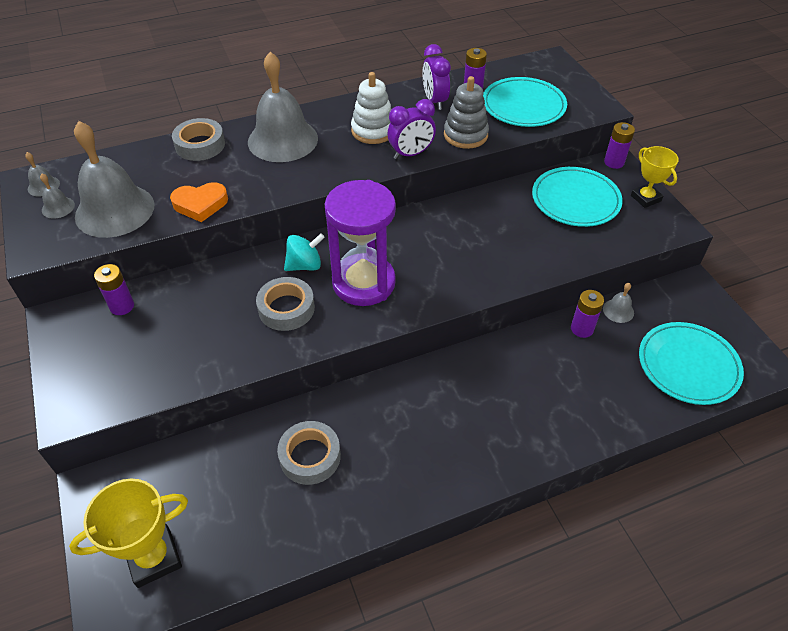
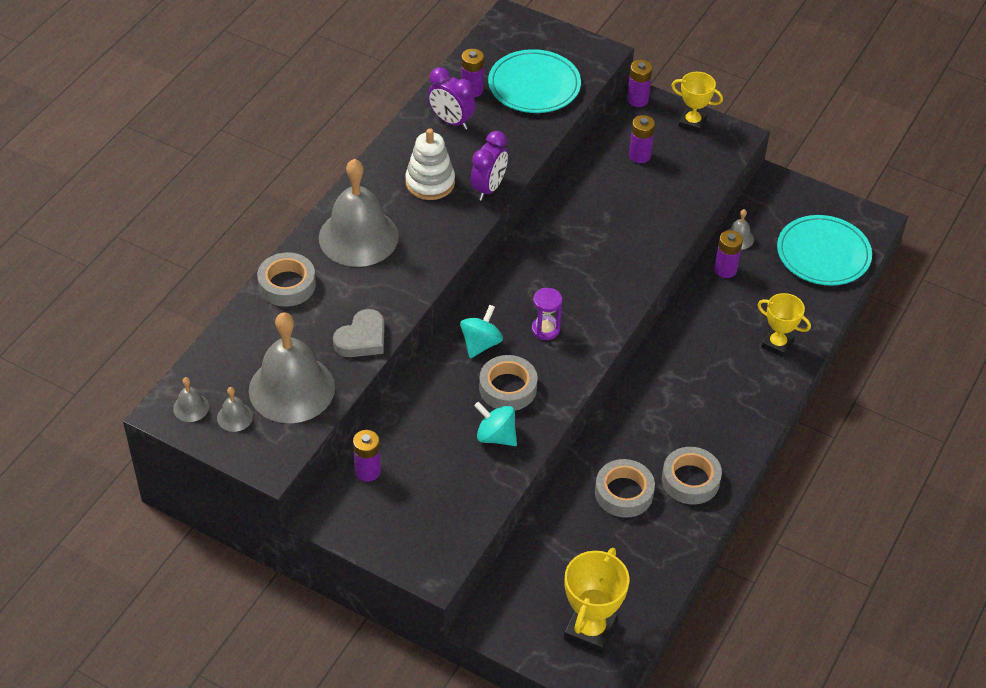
camera: 40 degrees left, 0 degrees up
orange heart [170,182,228,222] -> grey heart [333,309,384,357]
purple hourglass [325,180,396,306] -> purple hourglass [532,288,562,340], size x0.44
grey stacking toy [444,76,489,149] -> none
turquoise plate [532,167,623,227] -> purple battery [629,115,655,163]
none -> turquoise spinning top [474,402,517,446]
none -> grey tape [662,447,722,505]
none -> yellow trophy [757,293,811,357]

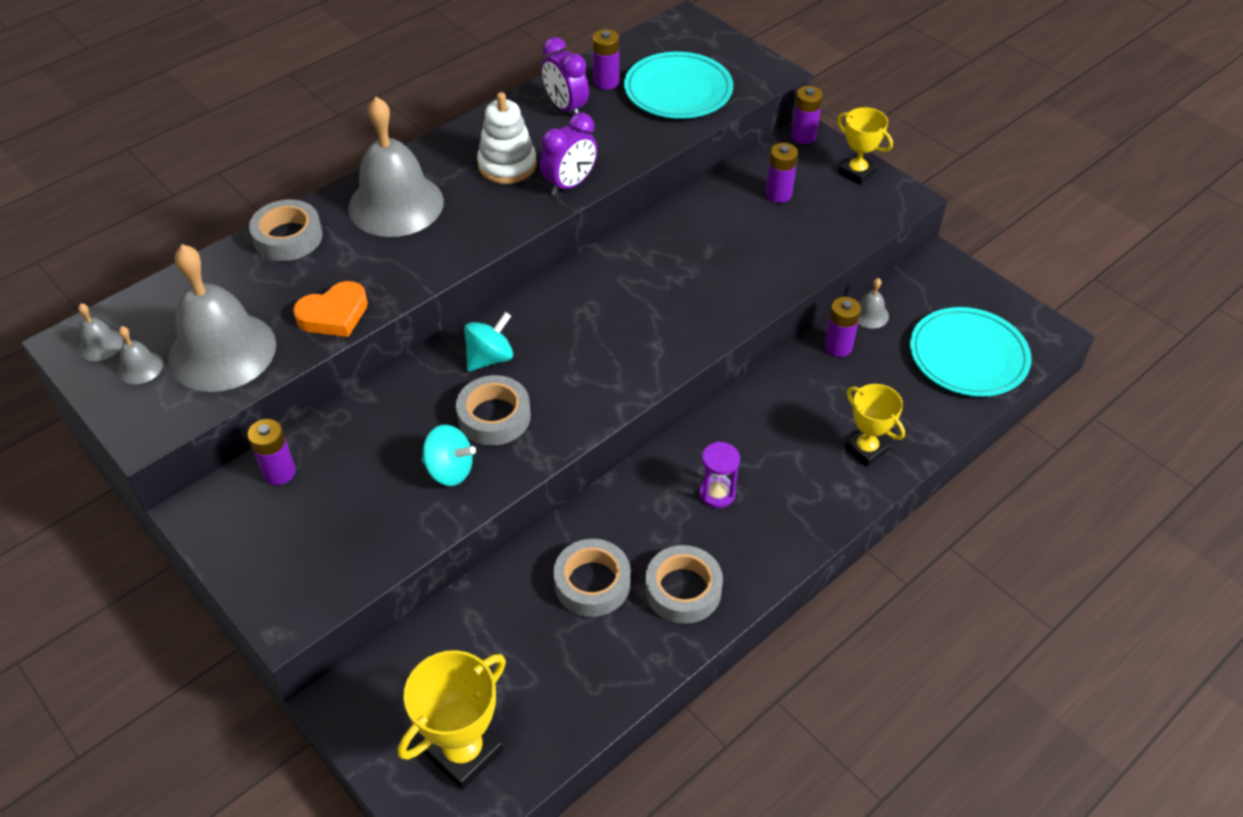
camera: 20 degrees right, 0 degrees up
grey heart [333,309,384,357] -> orange heart [293,281,368,337]
turquoise spinning top [474,402,517,446] -> turquoise spinning top turned 150 degrees clockwise [421,425,476,486]
purple hourglass [532,288,562,340] -> purple hourglass moved to [699,442,740,508]

